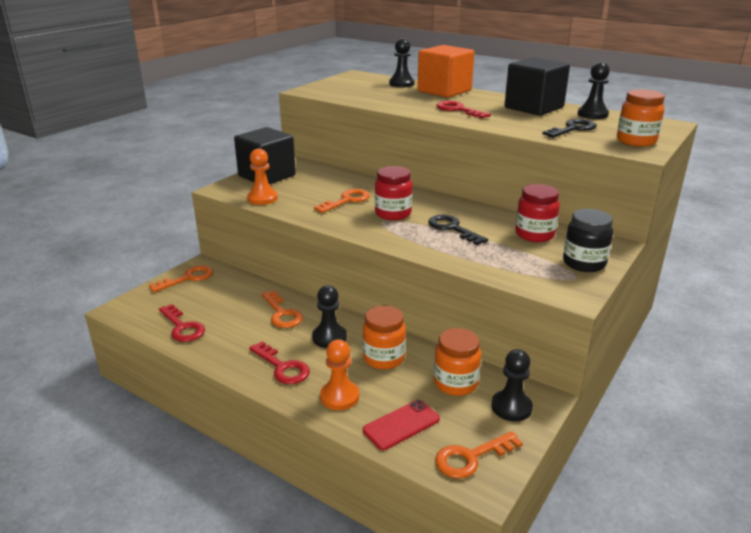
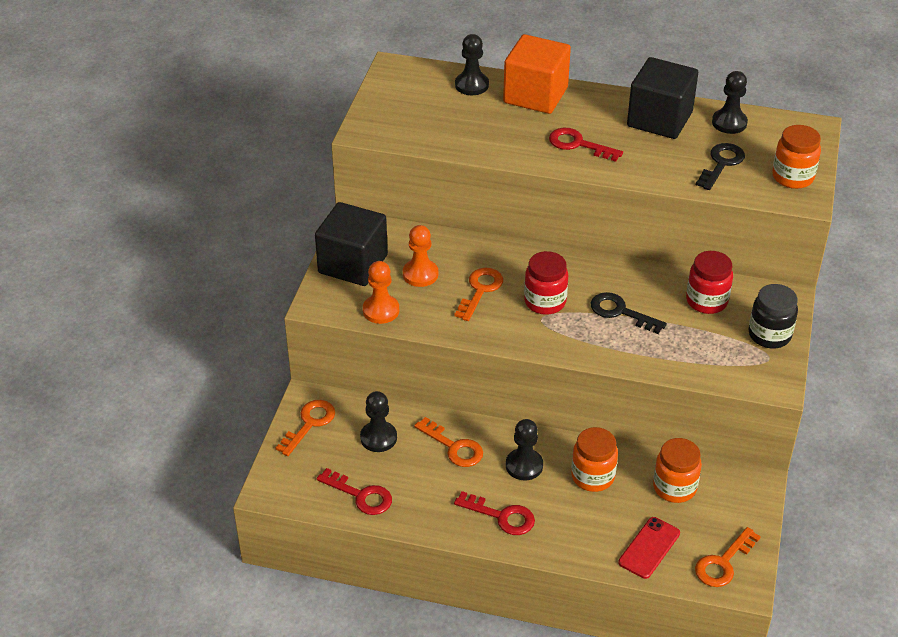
camera: 20 degrees left, 15 degrees up
orange pawn [320,340,359,410] -> orange pawn moved to [403,225,438,287]
black pawn [491,349,533,422] -> black pawn moved to [360,391,397,452]

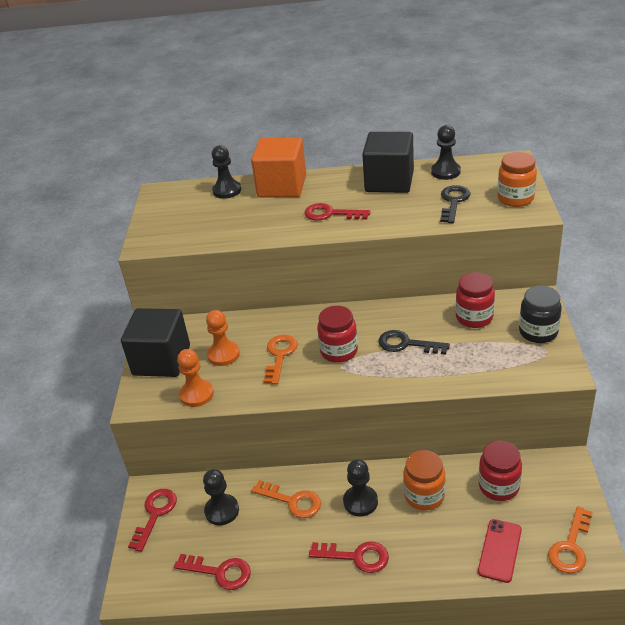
camera: 10 degrees left, 5 degrees down
orange key [276,400,335,456] -> red key [128,489,177,552]
orange jar [653,438,702,503] -> red jar [478,441,522,501]

